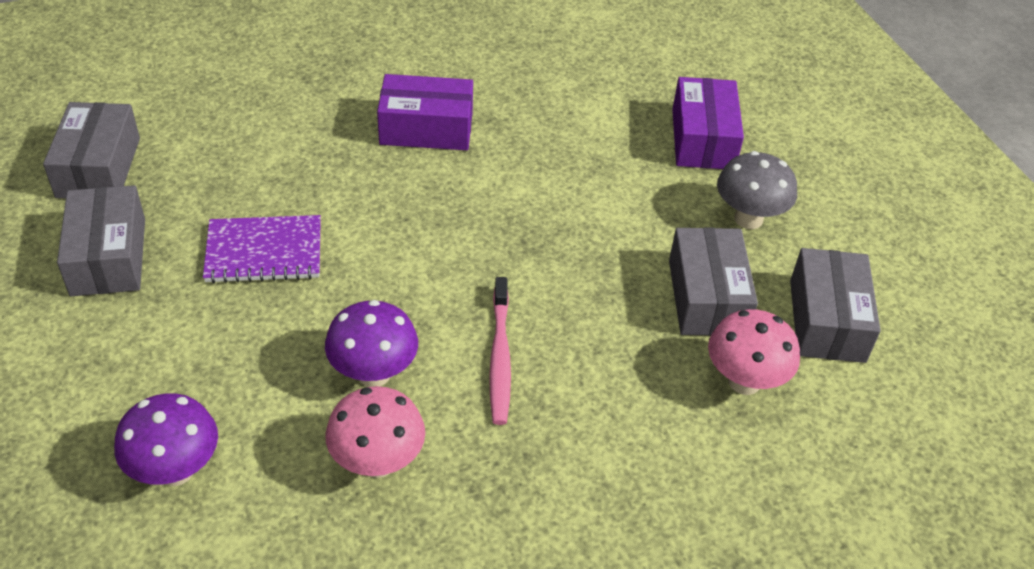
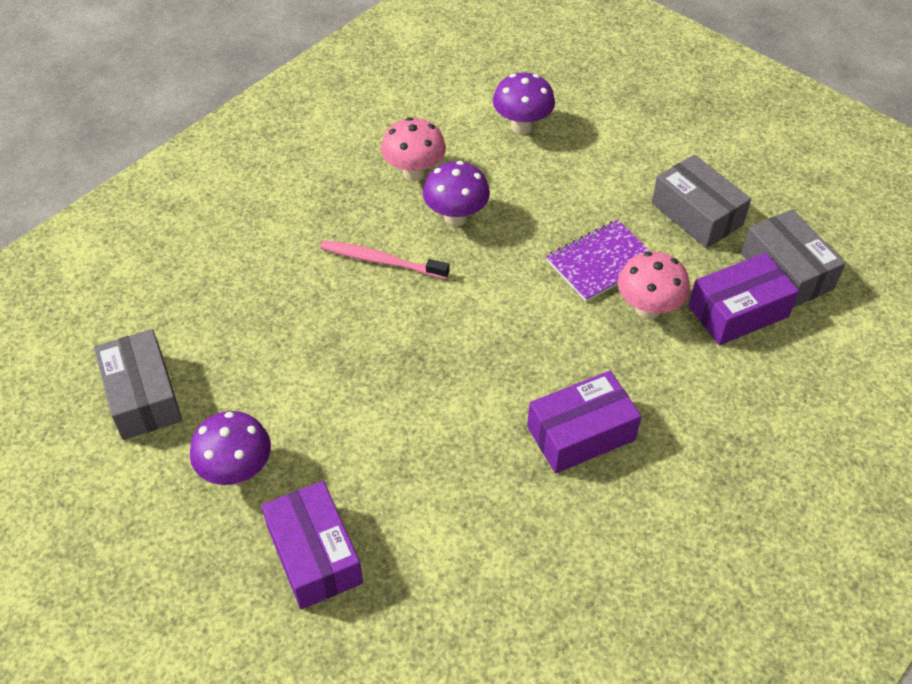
camera: 155 degrees right, 5 degrees up
pink toothbrush [489,277,511,425] -> pink toothbrush turned 45 degrees counterclockwise [320,240,449,279]
grey box [669,227,758,336] -> none
pink mushroom [708,309,800,395] -> pink mushroom moved to [618,252,690,319]
grey mushroom [717,151,797,229] -> purple mushroom [190,411,271,485]
none -> purple box [688,253,799,345]

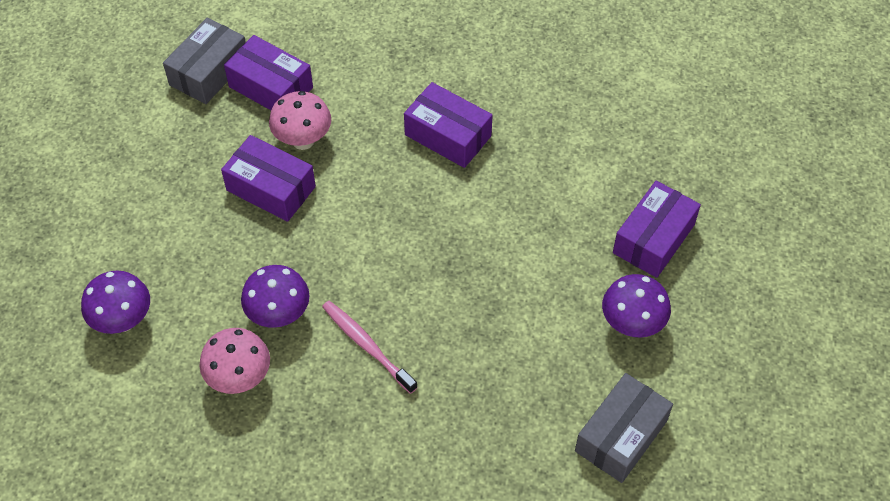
camera: 120 degrees left, 5 degrees up
pink toothbrush [320,240,449,279] -> pink toothbrush turned 150 degrees clockwise [322,301,417,394]
purple notebook [546,220,651,302] -> purple box [221,135,316,222]
grey box [652,155,751,248] -> none

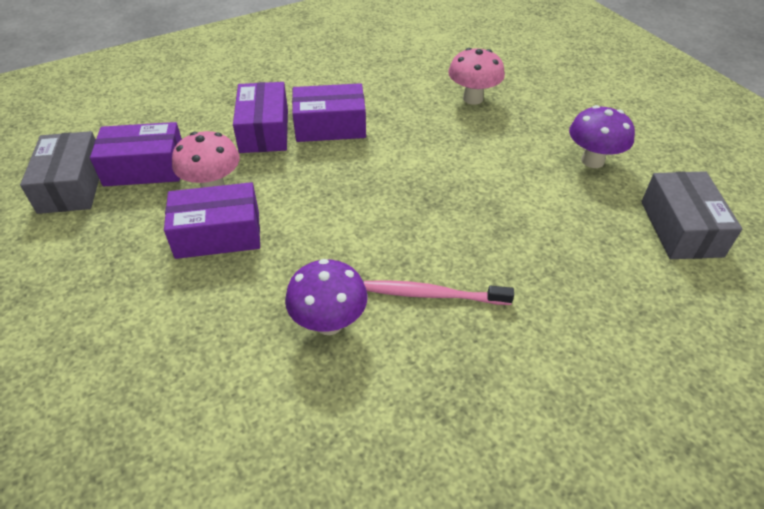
camera: 40 degrees left, 10 degrees down
purple mushroom [81,270,150,334] -> none
pink mushroom [199,328,270,394] -> pink mushroom moved to [448,48,505,105]
purple box [613,181,701,278] -> purple box moved to [233,82,288,153]

